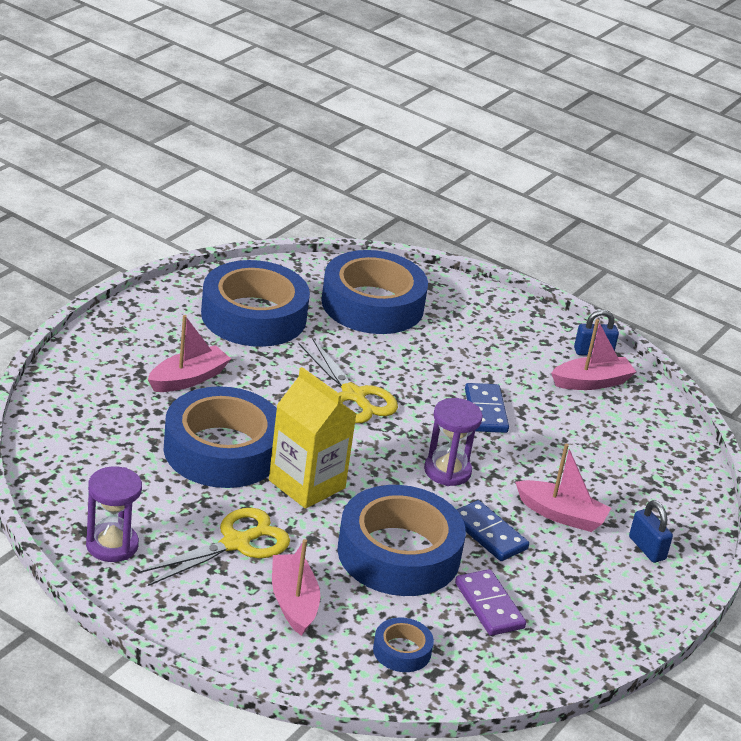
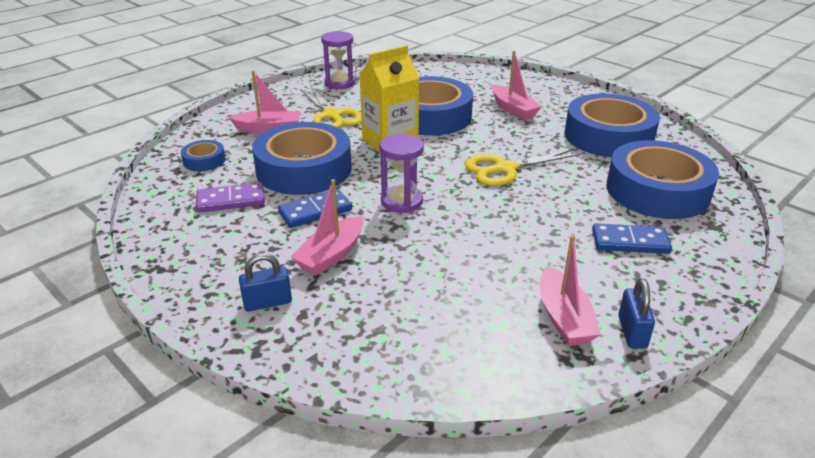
camera: 105 degrees right, 0 degrees up
blue domino [465,383,509,433] -> blue domino moved to [592,223,672,254]

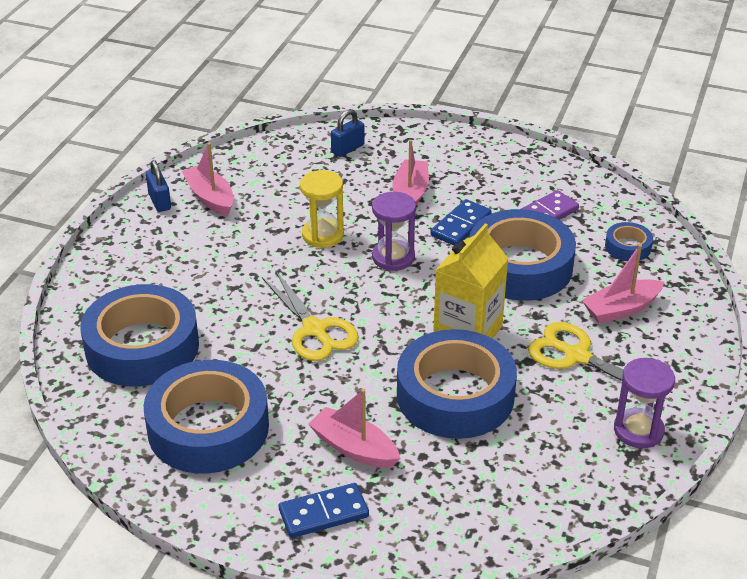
camera: 155 degrees right, 5 degrees up
blue padlock [239,253,292,312] -> blue padlock moved to [331,109,364,157]
yellow scissors [465,149,581,186] -> yellow scissors turned 105 degrees clockwise [262,270,359,361]
blue domino [592,223,672,254] -> blue domino moved to [279,483,369,538]
none -> yellow hourglass [300,170,344,248]

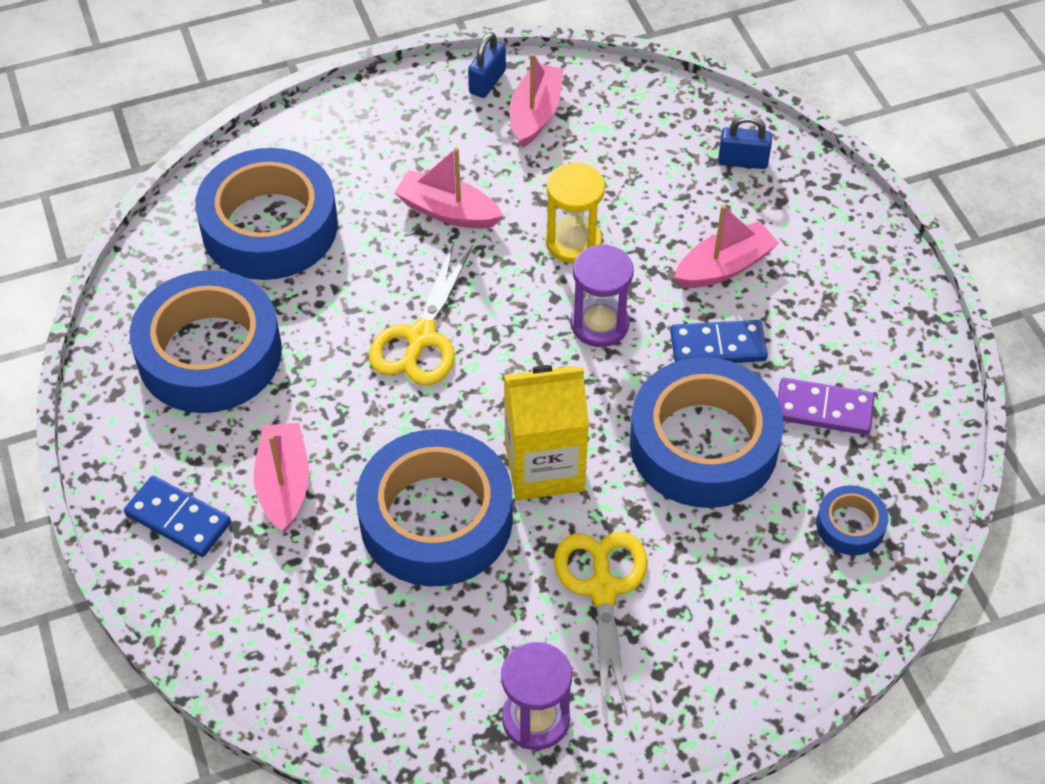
camera: 50 degrees right, 15 degrees up
pink boat [582,244,664,324] -> pink boat moved to [394,147,503,228]

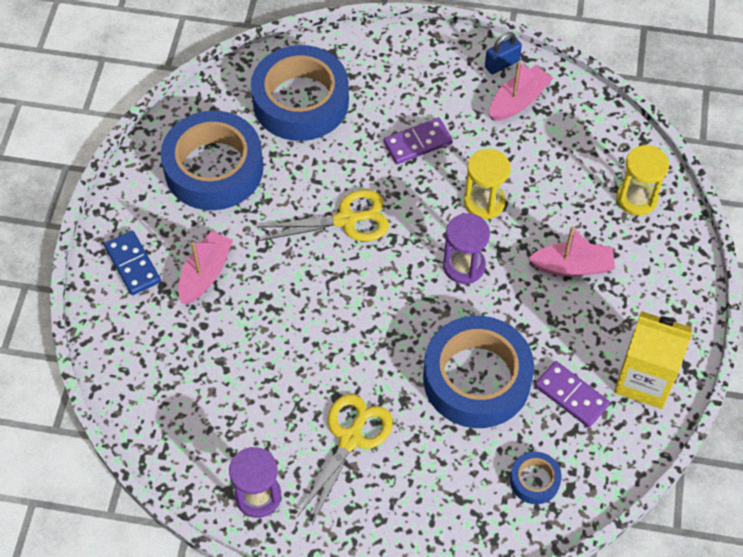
camera: 30 degrees right, 5 degrees up
blue tape [356,429,513,586] -> none
yellow scissors [369,242,473,386] -> yellow scissors turned 150 degrees counterclockwise [257,189,389,241]
pink boat [394,147,503,228] -> purple domino [383,118,453,164]
yellow carton [504,365,589,500] -> yellow carton moved to [614,311,692,409]
blue domino [670,320,768,363] -> none
blue padlock [718,115,772,169] -> yellow hourglass [617,145,669,216]

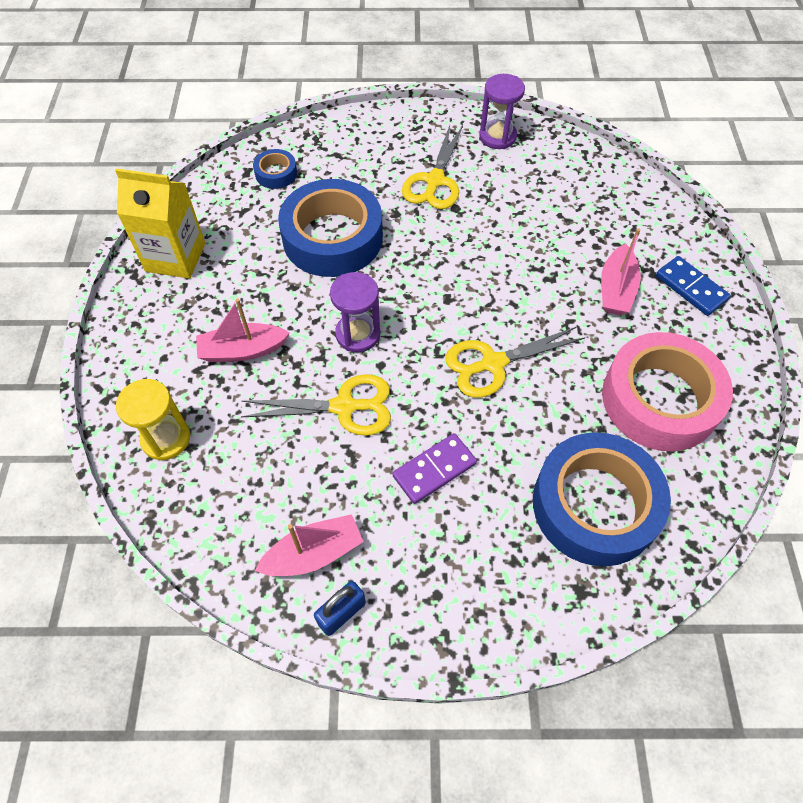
camera: 170 degrees right, 0 degrees up
blue tape [161,111,264,210] -> pink tape [602,332,733,451]
yellow hourglass [464,149,511,219] -> yellow scissors [241,374,391,436]
pink boat [490,61,553,121] -> pink boat turned 150 degrees counterclockwise [255,514,364,576]
purple domino [535,361,610,427] -> none

